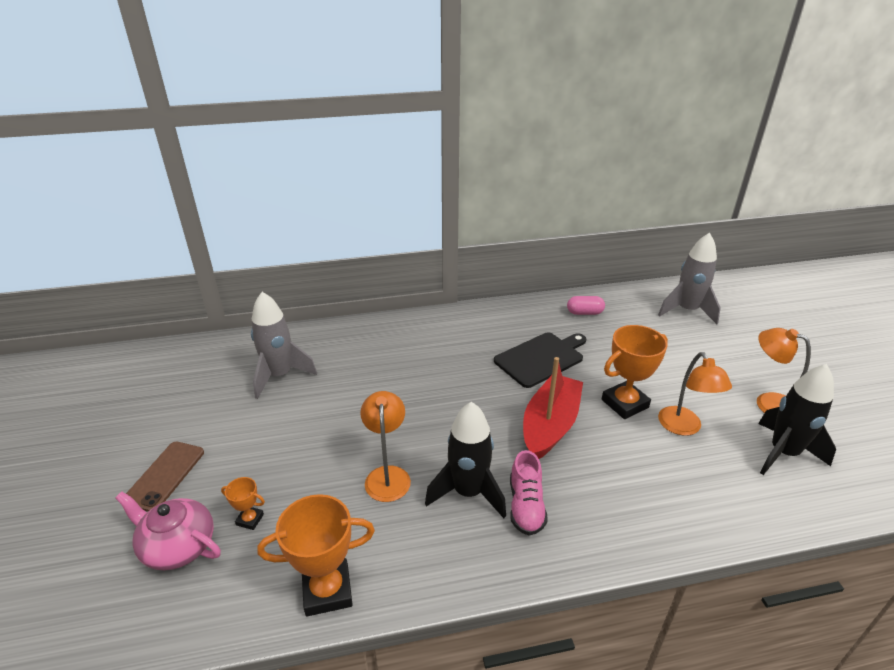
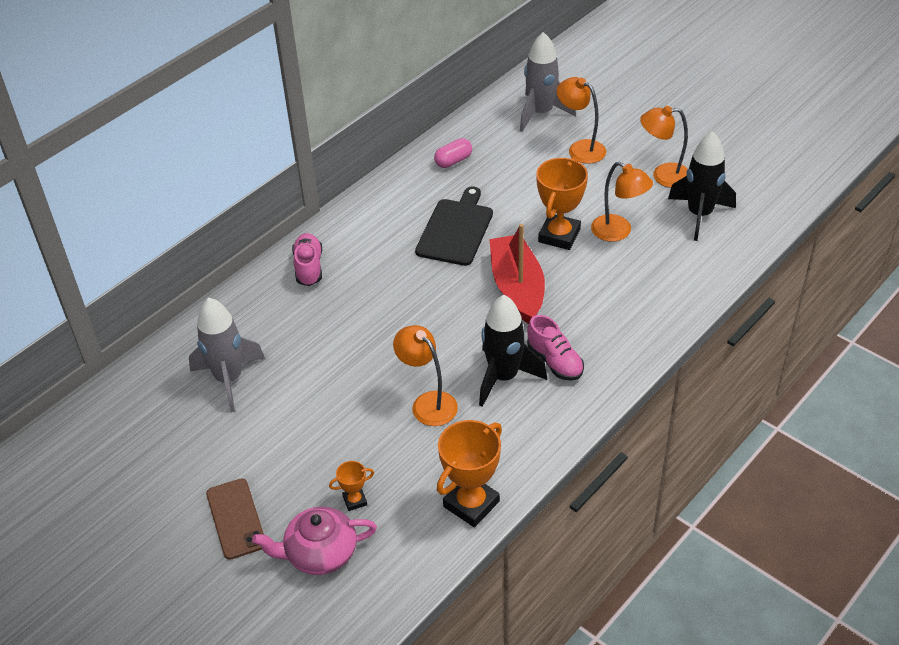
camera: 35 degrees left, 10 degrees up
none -> pink shoe [292,233,322,286]
none -> orange lamp [557,77,606,164]

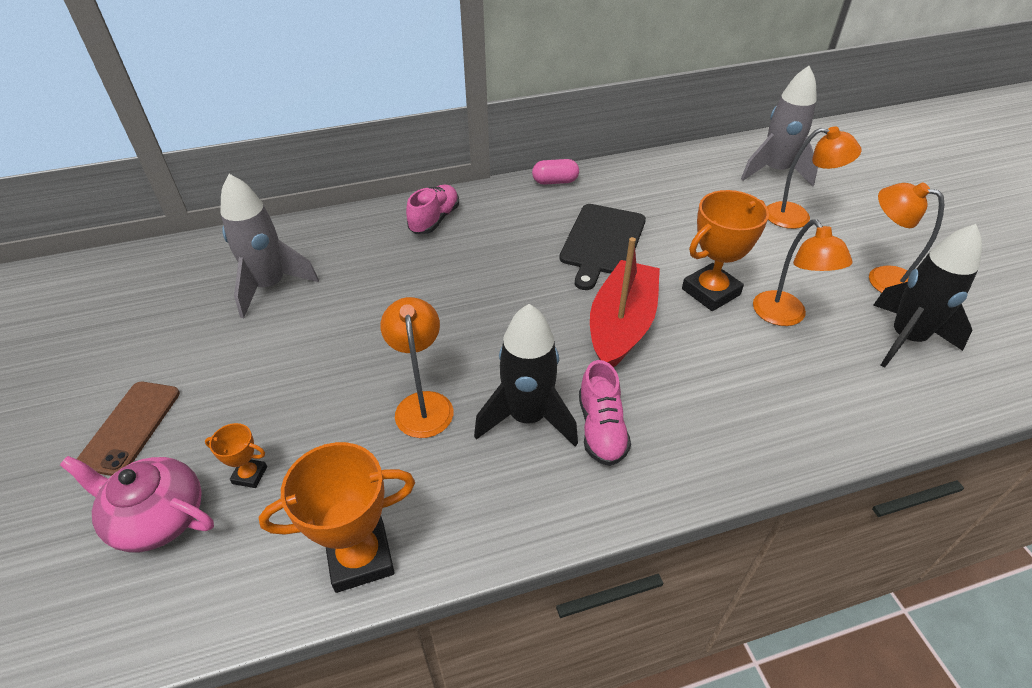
camera: 30 degrees right, 0 degrees up
black cutting board [415,186,493,266] -> black cutting board turned 150 degrees clockwise [559,204,646,290]
pink capsule [434,138,472,168] -> pink capsule moved to [532,159,579,185]
orange lamp [557,77,606,164] -> orange lamp turned 120 degrees clockwise [767,126,862,229]

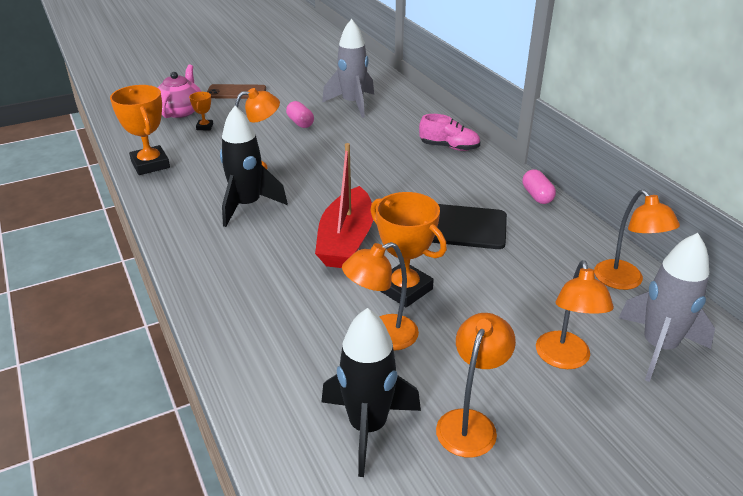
camera: 80 degrees right, 10 degrees down
pink shoe [579,360,631,466] -> none
red boat [590,237,660,368] -> red boat turned 90 degrees clockwise [315,143,373,268]
none -> pink capsule [286,101,314,128]
none -> orange lamp [594,189,680,290]

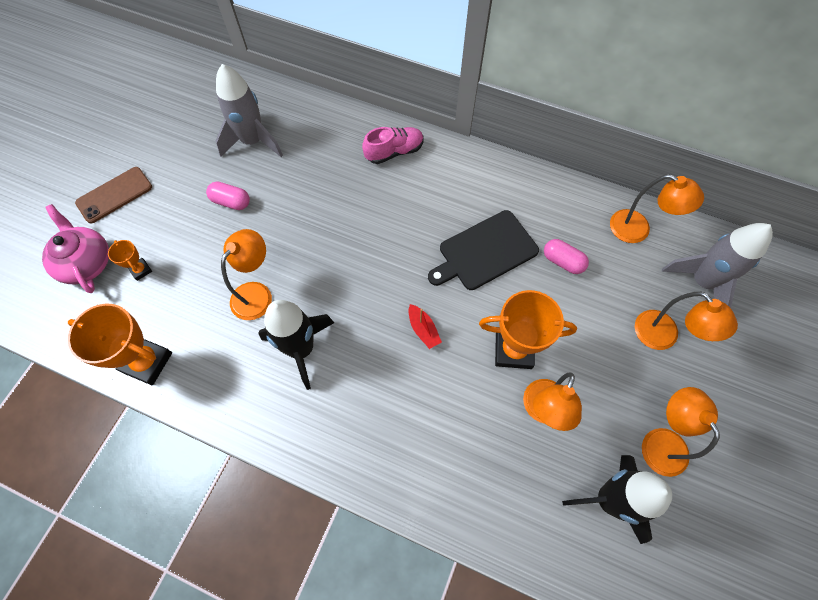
camera: 40 degrees left, 30 degrees up
red boat [315,143,373,268] -> red boat [409,304,442,349], size x0.42
pink capsule [522,169,556,204] -> pink capsule moved to [544,239,589,274]

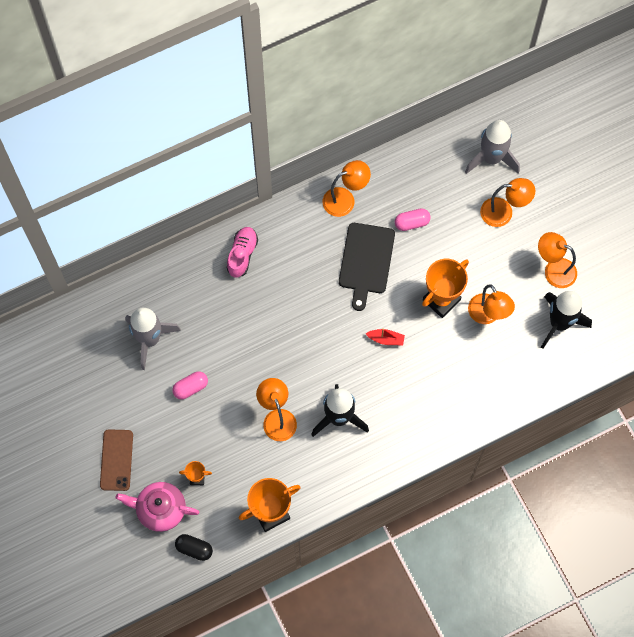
camera: 50 degrees left, 5 degrees up
orange lamp [610,174,704,243] -> orange lamp moved to [323,160,371,217]
none -> black capsule [175,534,213,561]

